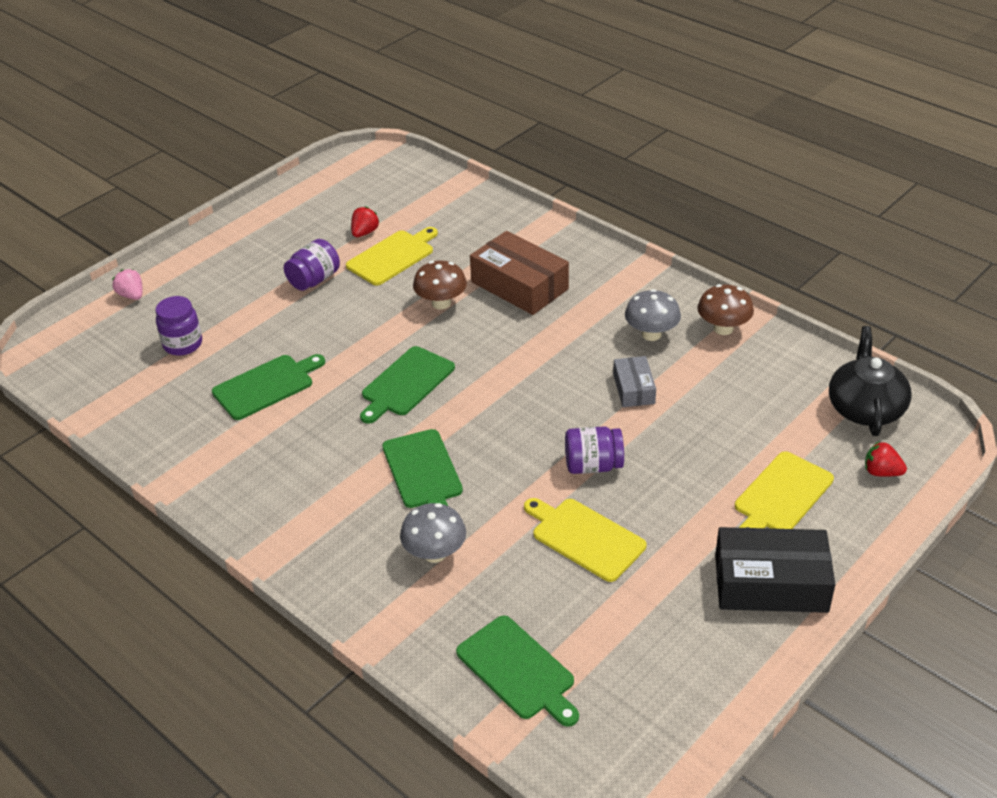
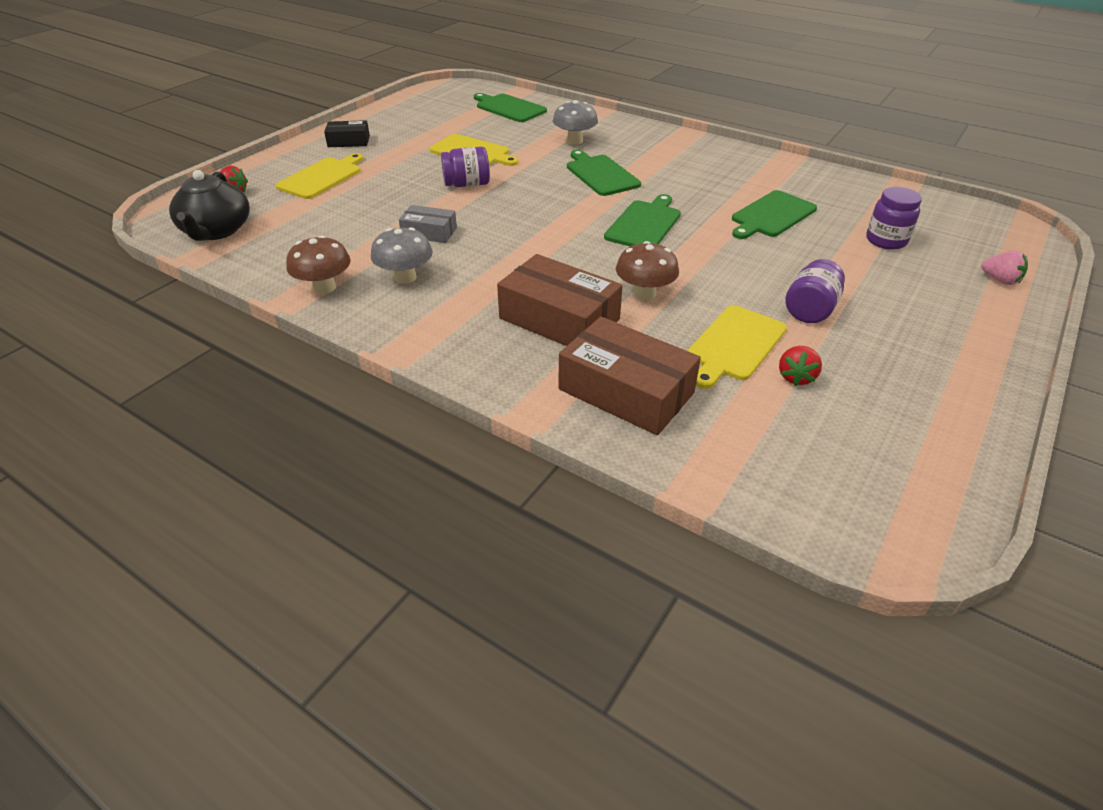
camera: 170 degrees right, 0 degrees up
grey box [613,356,656,407] -> grey box turned 60 degrees counterclockwise [399,205,457,243]
black box [715,527,836,613] -> black box [324,120,370,147], size x0.55
none -> brown box [558,316,701,435]

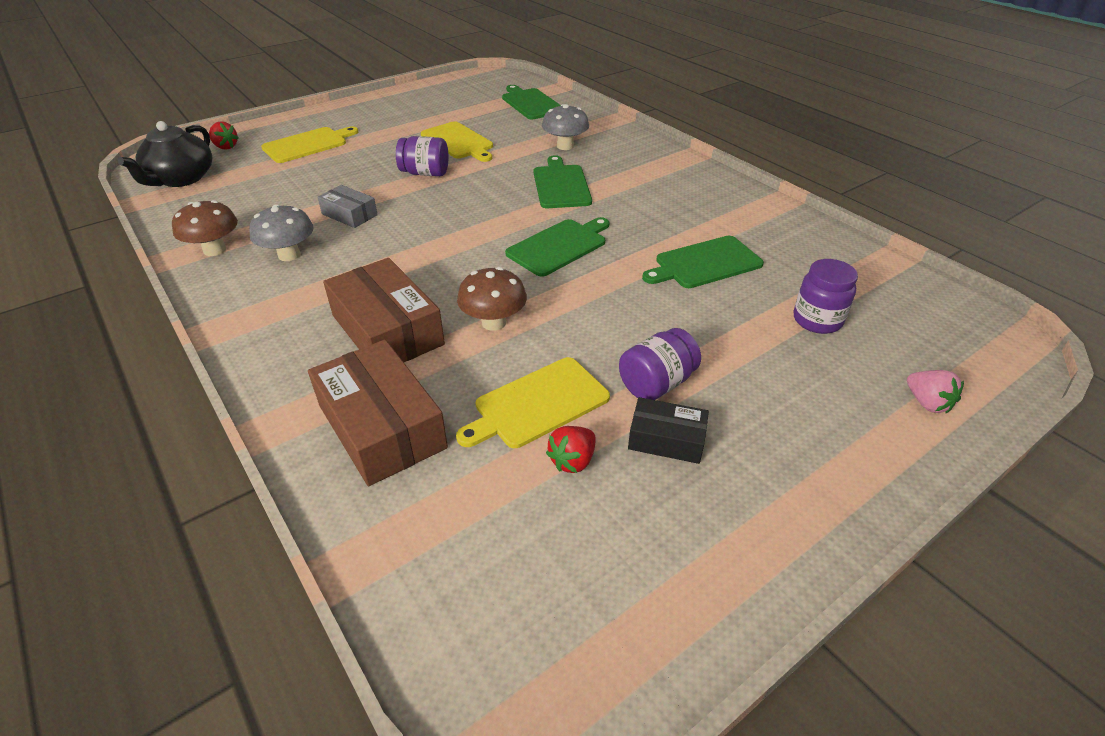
camera: 20 degrees right, 0 degrees up
black box [324,120,370,147] -> black box moved to [628,397,709,464]

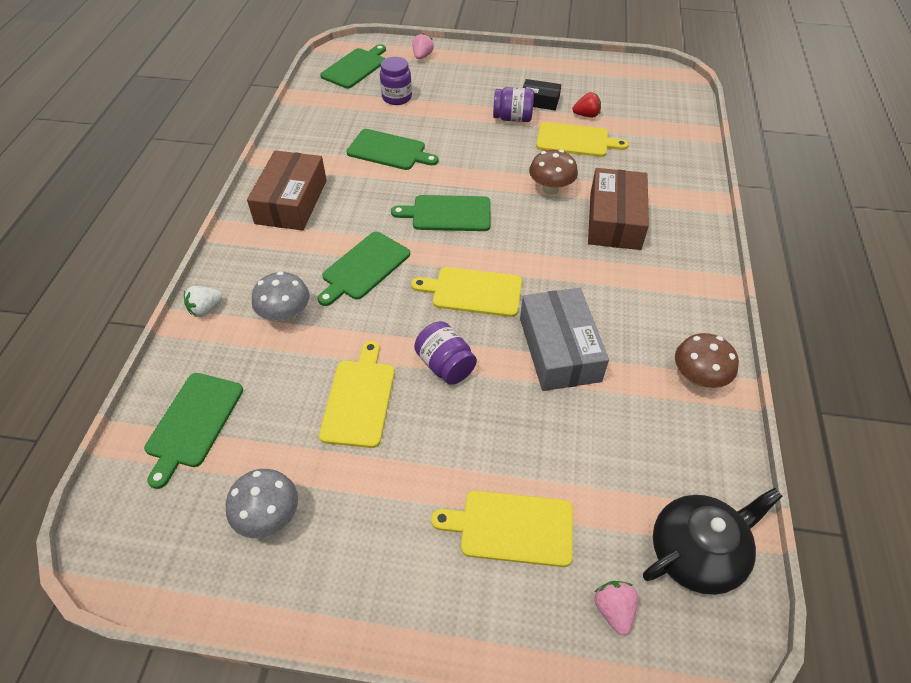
camera: 135 degrees left, 10 degrees up
red strawberry [209,121,239,150] -> pink strawberry [594,581,638,635]
grey mushroom [249,204,314,261] -> grey mushroom moved to [226,469,298,538]
brown box [308,340,448,486] -> brown box moved to [247,150,327,230]
grey box [317,185,378,228] -> grey box [520,288,609,391], size x1.82
black box [628,397,709,464] -> black box turned 45 degrees counterclockwise [523,79,561,110]
none -> white strawberry [184,286,222,317]
none -> green cutting board [320,44,386,88]
none -> yellow cutting board [411,267,522,317]

